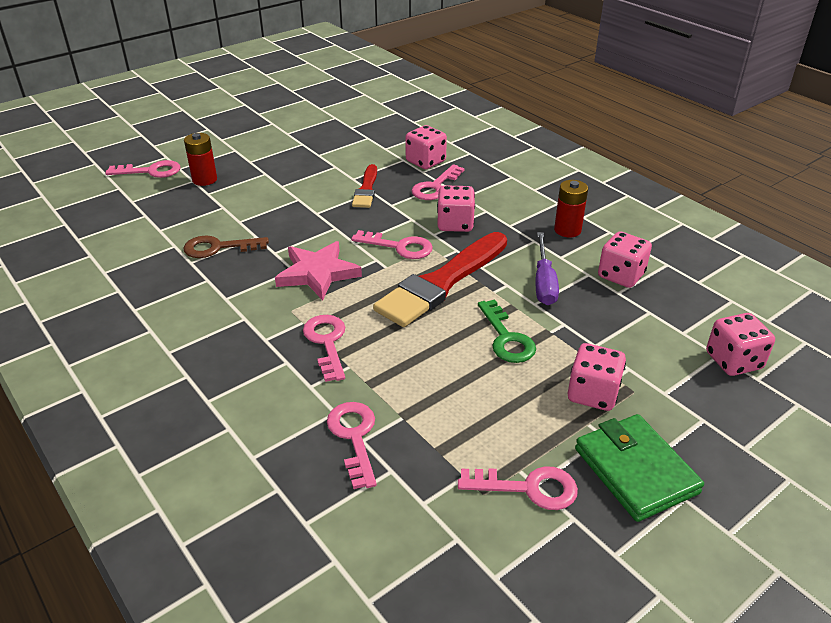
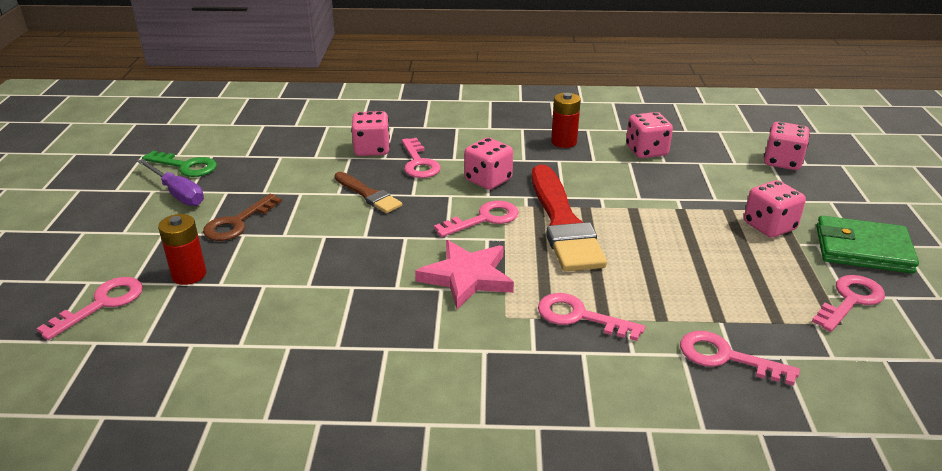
camera: 50 degrees left, 5 degrees down
brown key [183,236,269,258] -> brown key moved to [203,194,282,241]
red brush [352,164,377,208] -> brown brush [335,172,402,213]
green key [478,299,536,363] -> green key moved to [142,151,217,177]
purple screwdriver [535,232,559,305] -> purple screwdriver moved to [137,159,204,206]

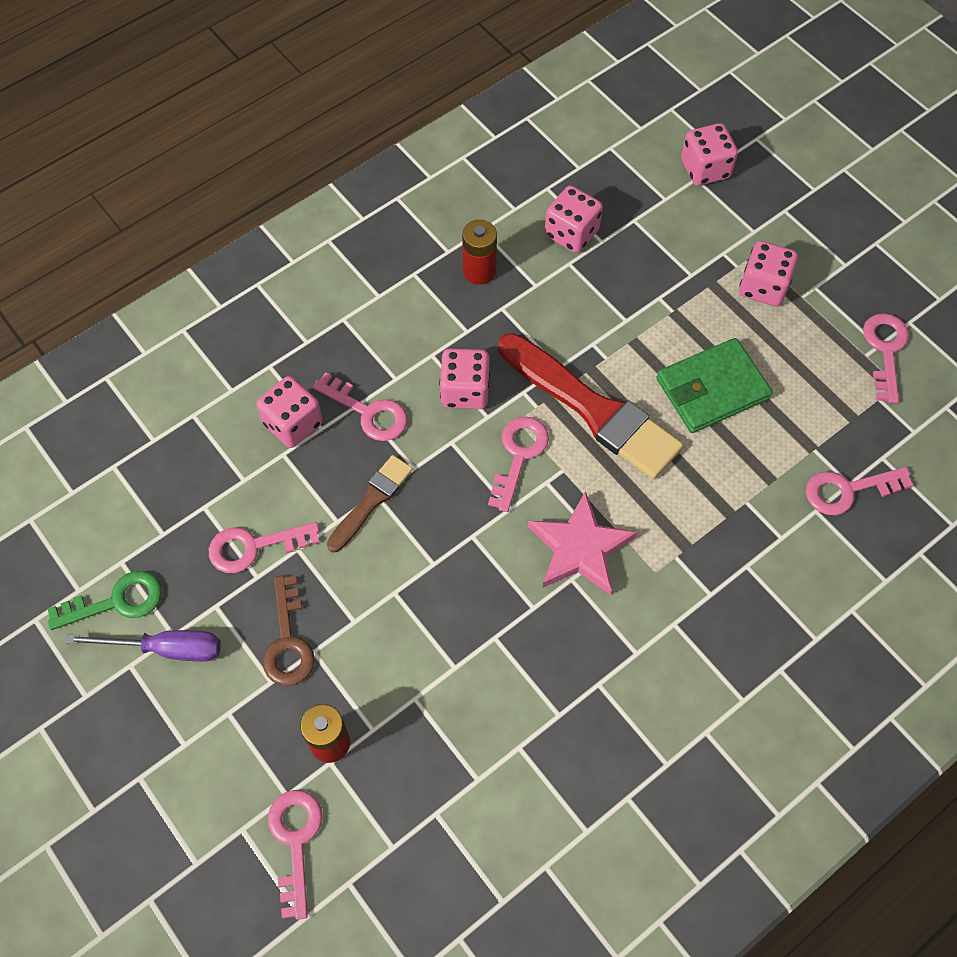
camera: 40 degrees left, 30 degrees up
brown brush [335,172,402,213] -> brown brush turned 60 degrees counterclockwise [327,455,413,553]
pink key [538,293,645,341] -> pink key moved to [209,522,320,573]
green wallet [816,216,919,274] -> green wallet moved to [656,338,773,433]

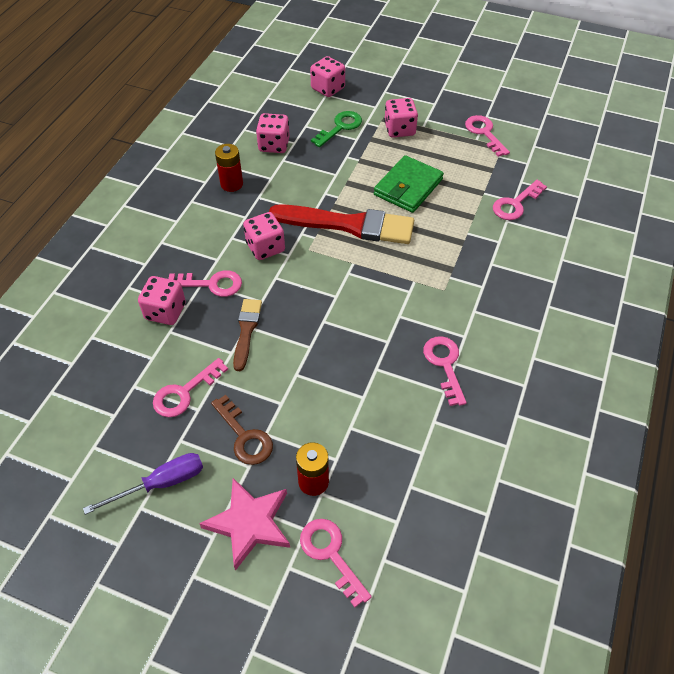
camera: 30 degrees left, 10 degrees down
green key [47,571,162,630] -> green key moved to [311,111,362,147]
pink key [488,416,549,512] -> pink key moved to [423,336,467,406]
pink star [528,491,637,595] -> pink star moved to [199,478,290,571]

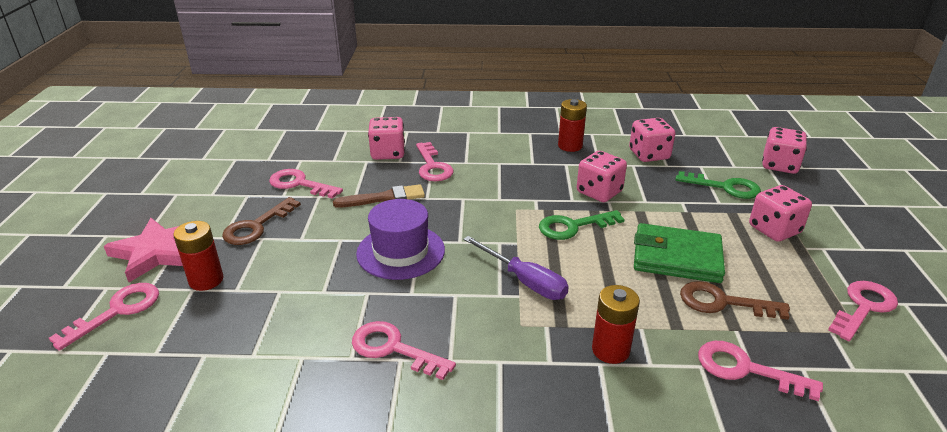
camera: 70 degrees right, 20 degrees down
purple screwdriver [83,453,203,515] -> purple screwdriver moved to [463,236,569,300]
pink dice [243,212,285,260] -> pink dice moved to [577,151,627,202]
red brush [269,204,414,244] -> green key [539,210,624,240]
pink key [423,336,467,406] -> pink key turned 120 degrees counterclockwise [352,321,456,380]
none -> purple hat [356,199,445,280]
none -> red battery [592,285,640,364]
none -> brown key [680,281,790,320]

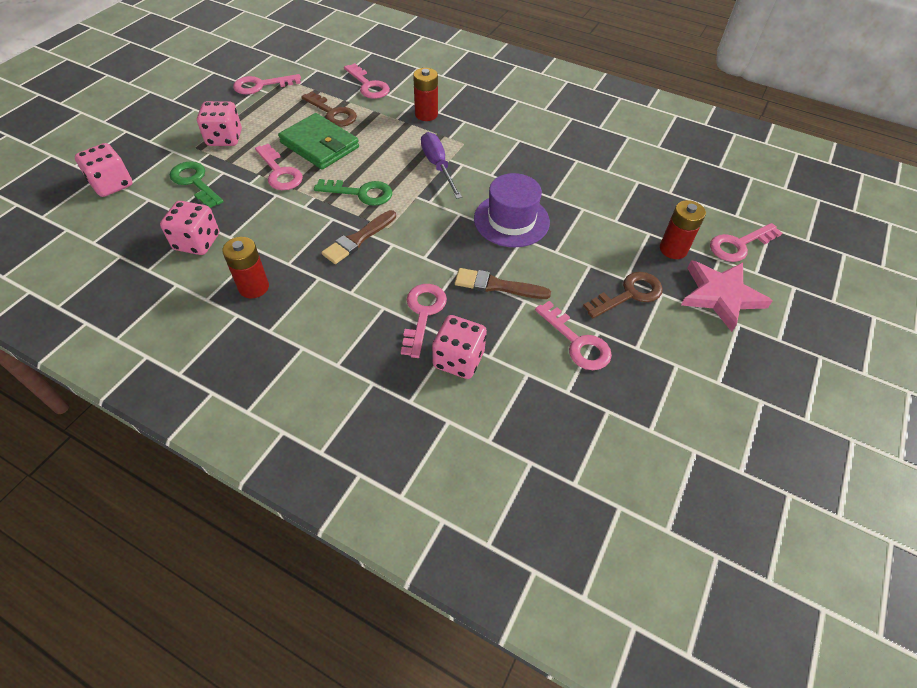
camera: 155 degrees left, 20 degrees up
pink key [352,321,456,380] -> pink key moved to [255,144,303,190]
pink dice [577,151,627,202] -> none
none -> brown brush [322,210,396,264]

